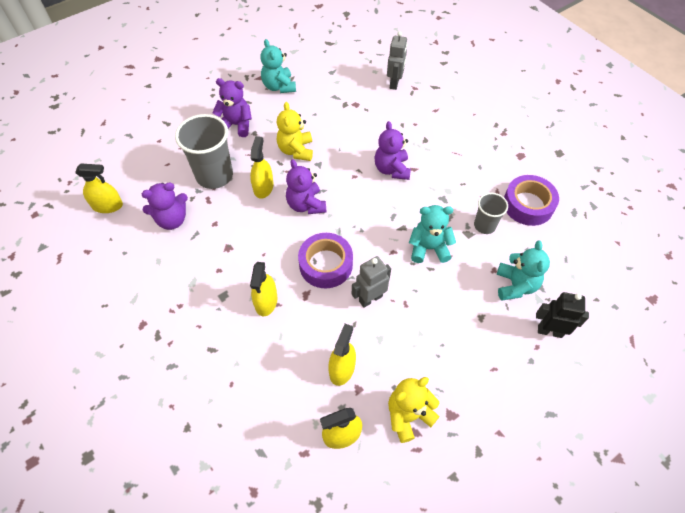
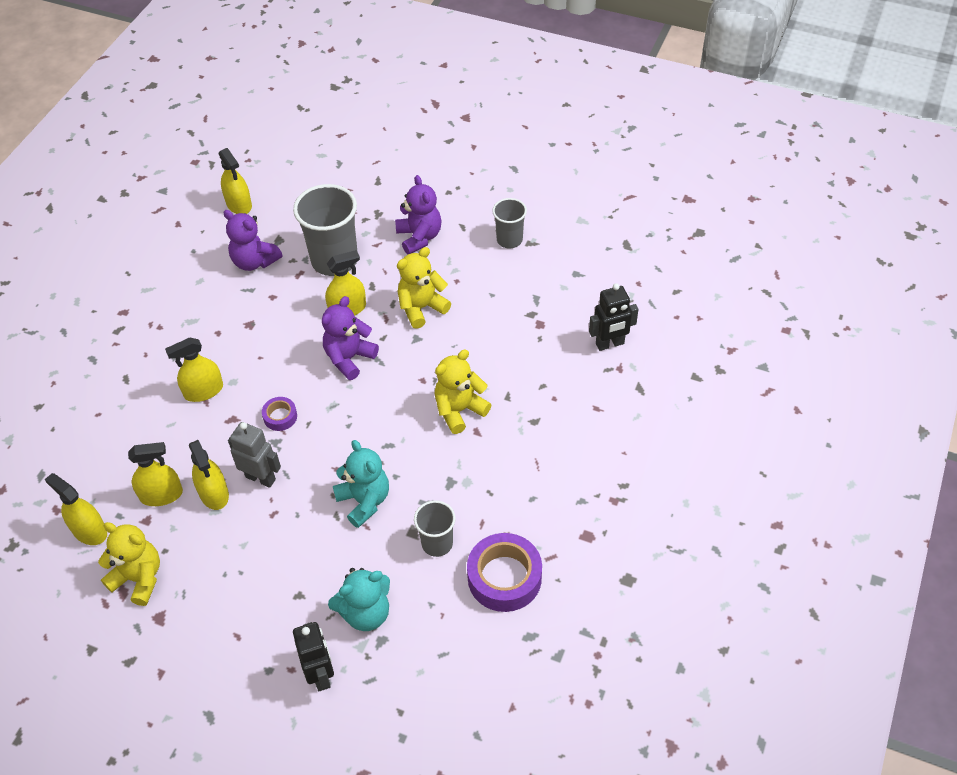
camera: 60 degrees right, 5 degrees down
turquoise teddy bear [260,39,296,93] -> grey cup [492,198,527,248]
purple tape [298,233,353,288] -> purple tape [262,397,297,431], size x0.50
purple teddy bear [375,121,411,180] -> yellow teddy bear [434,350,491,434]
grey robot [387,31,407,90] -> black robot [589,283,638,351]
none -> yellow spray bottle [189,440,229,510]

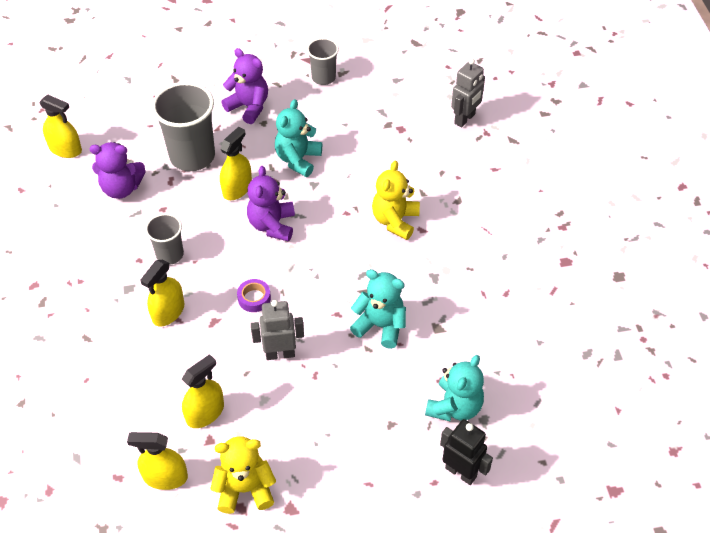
camera: 35 degrees left, 0 degrees up
yellow spray bottle [189,440,229,510] -> none
yellow teddy bear [397,247,451,329] -> turquoise teddy bear [275,99,322,177]
grey cup [414,500,456,557] -> grey cup moved to [145,213,184,265]
purple tape [467,533,542,612] -> none
black robot [589,283,638,351] -> grey robot [451,59,485,127]

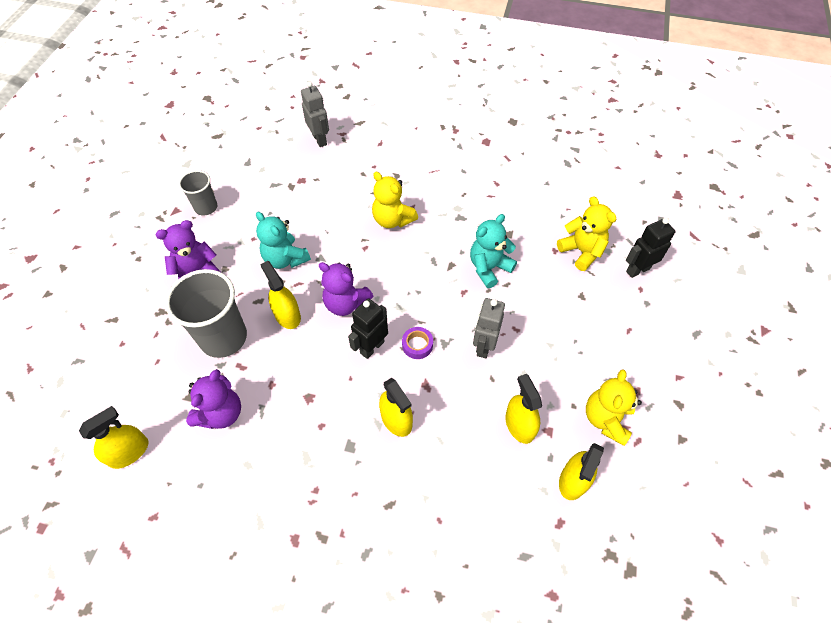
camera: 65 degrees left, 5 degrees up
grey cup [145,213,184,265] -> none
turquoise teddy bear [425,355,484,421] -> yellow teddy bear [557,196,616,271]
none -> black robot [348,298,388,359]

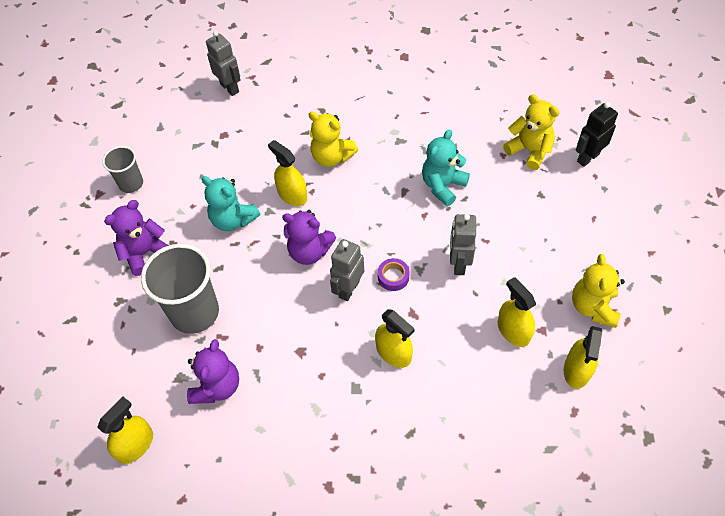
camera: 10 degrees left, 0 degrees up
yellow spray bottle [260,261,301,329] -> yellow spray bottle moved to [268,140,307,206]
black robot [348,298,388,359] -> grey robot [330,239,364,301]

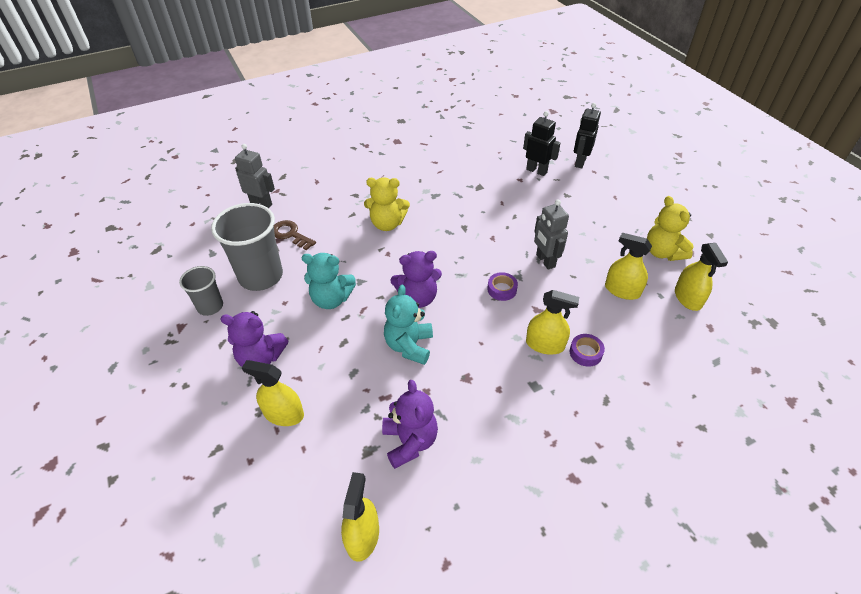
camera: 30 degrees left, 10 degrees down
purple teddy bear [104,200,169,276] -> purple teddy bear turned 105 degrees counterclockwise [220,311,288,367]
grey cup [141,244,219,334] -> grey cup moved to [211,203,283,291]
yellow spray bottle [268,140,307,206] -> yellow spray bottle moved to [242,360,304,426]
grey robot [330,239,364,301] -> none
turquoise teddy bear [422,129,470,206] -> turquoise teddy bear moved to [384,285,433,365]
yellow teddy bear [503,94,560,170] -> black robot [523,111,561,176]
none -> brown key [274,220,316,250]
none -> purple tape [570,334,605,367]

